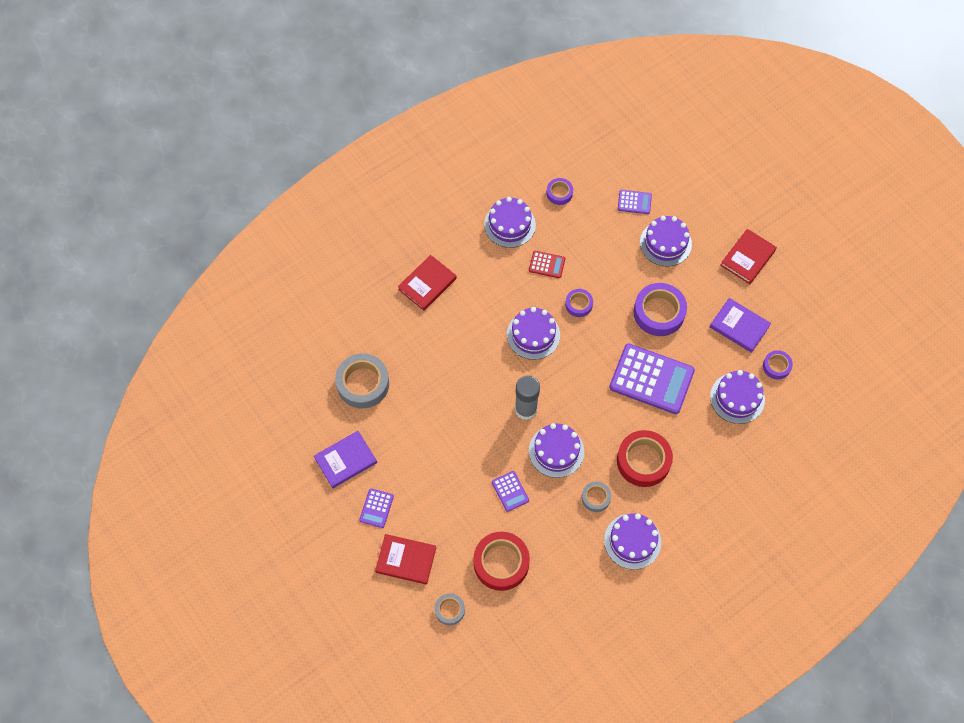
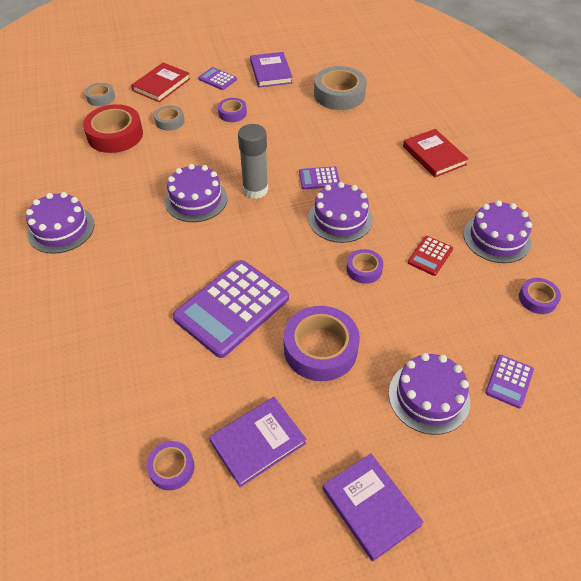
camera: 110 degrees right, 15 degrees down
purple calculator [492,471,529,512] -> purple calculator moved to [299,166,340,189]
grey tape [581,481,611,512] -> grey tape moved to [154,106,184,131]
red tape [617,430,673,487] -> none
purple cake [710,370,765,424] -> none
red book [720,229,777,284] -> purple book [322,453,424,562]
none -> purple tape [218,98,247,122]

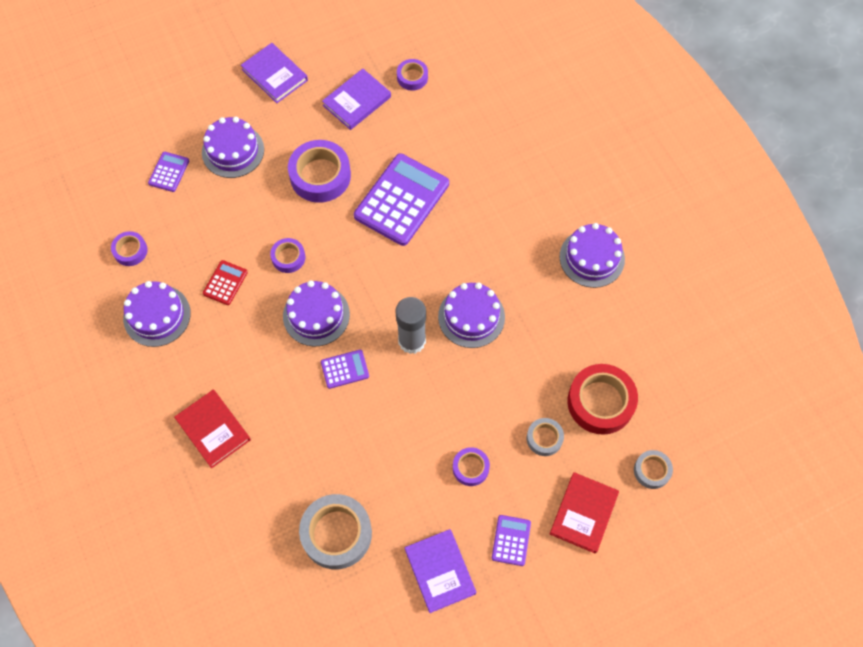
camera: 170 degrees right, 15 degrees up
purple calculator [198,67,237,90] -> purple calculator turned 105 degrees counterclockwise [492,515,531,566]

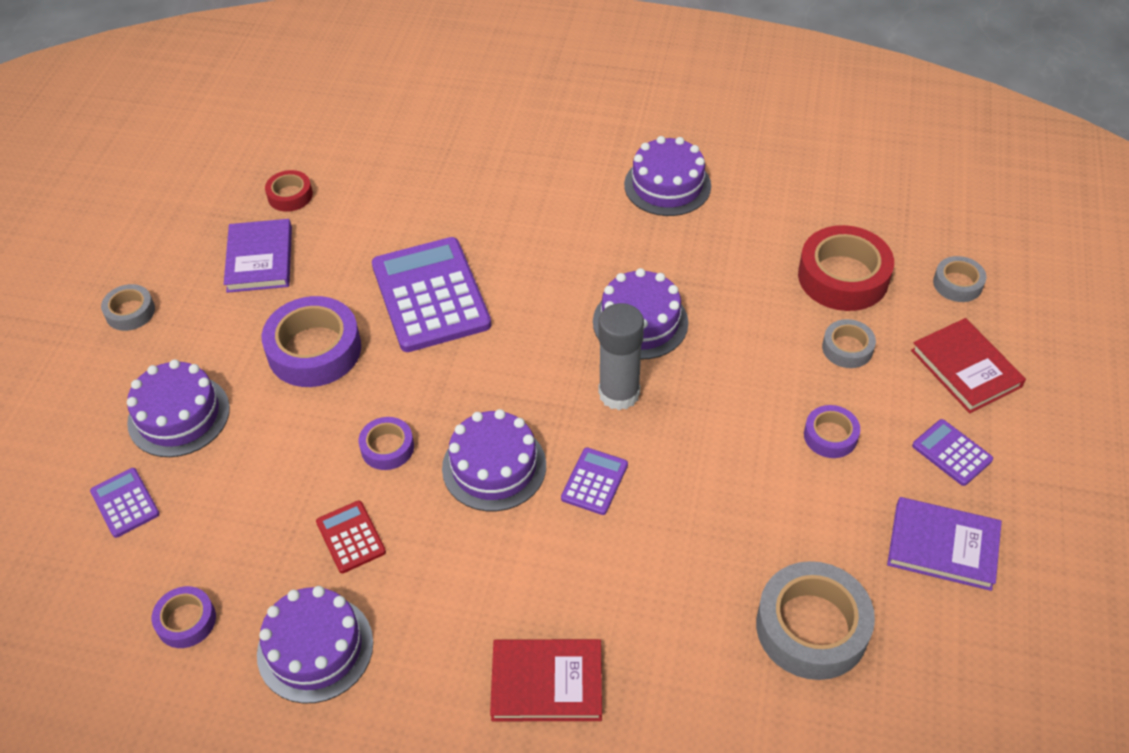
camera: 50 degrees left, 15 degrees down
purple book [241,43,308,103] -> grey tape [101,284,155,331]
purple tape [397,59,428,91] -> red tape [265,170,313,212]

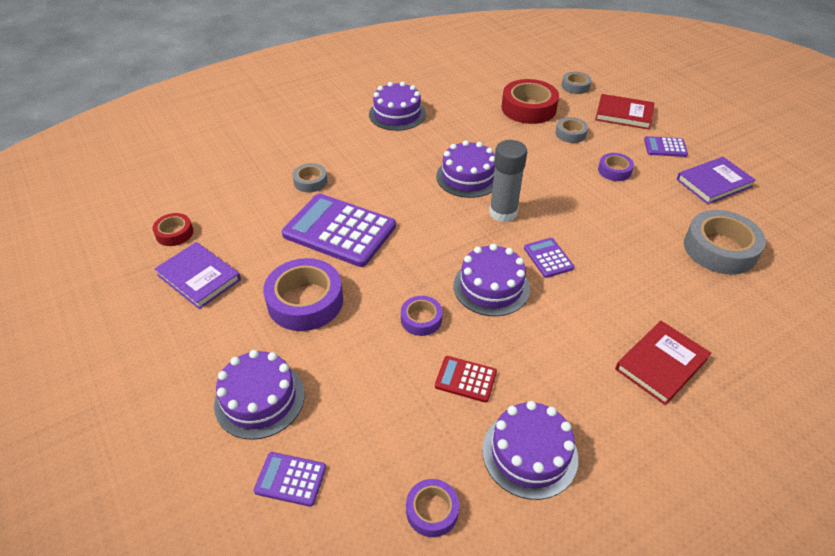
camera: 45 degrees left, 5 degrees down
grey tape [101,284,155,331] -> grey tape moved to [292,163,327,192]

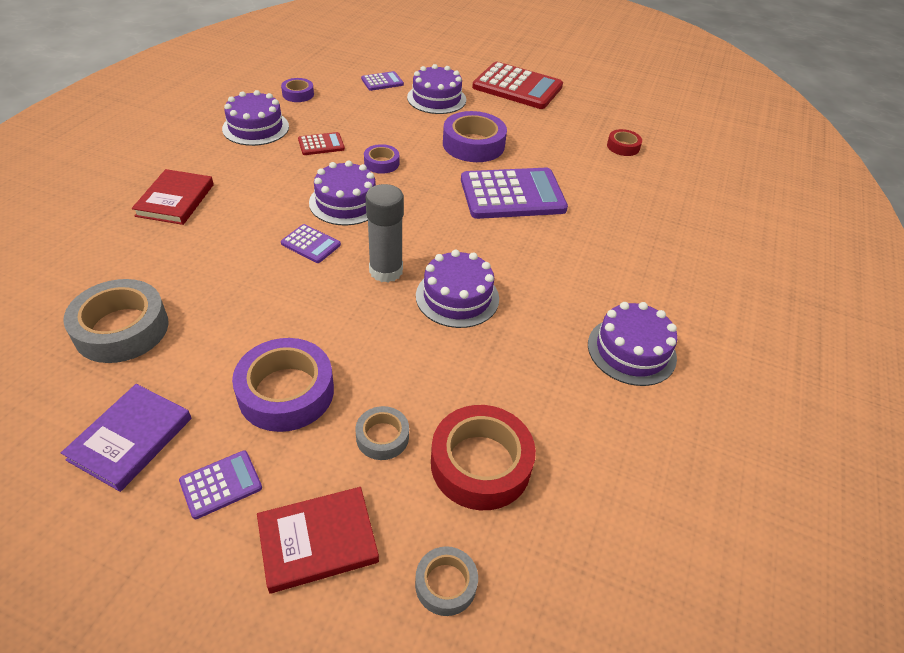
camera: 140 degrees right, 0 degrees up
purple book [155,242,241,309] -> none
grey tape [292,163,327,192] -> none
purple tape [598,153,634,181] -> purple tape [232,338,334,432], size x1.87
none -> red calculator [472,62,563,109]

